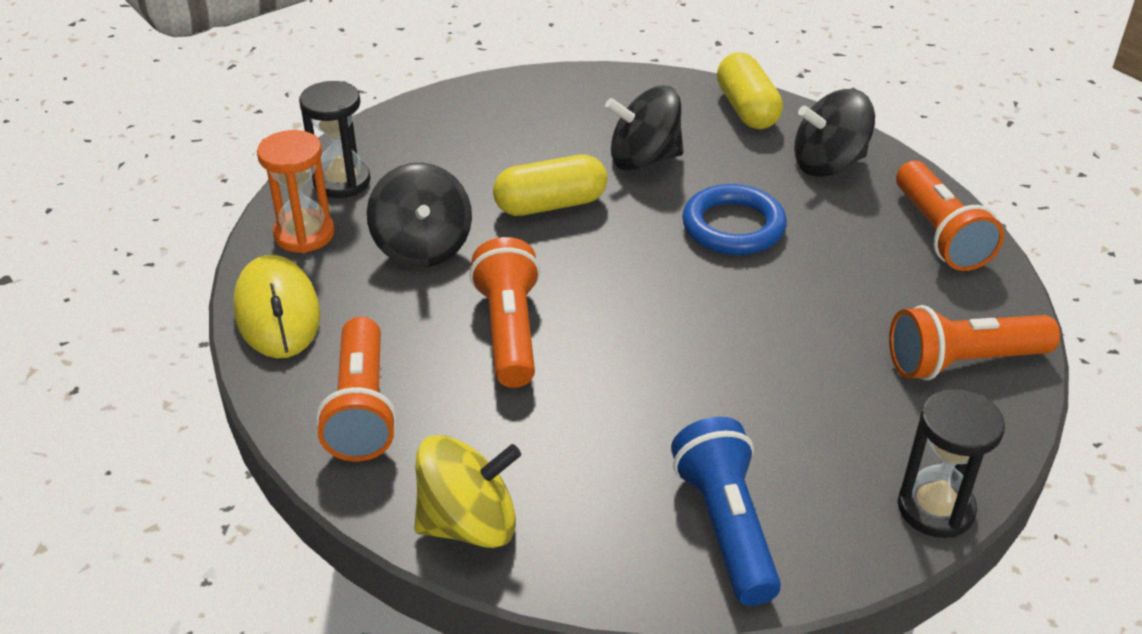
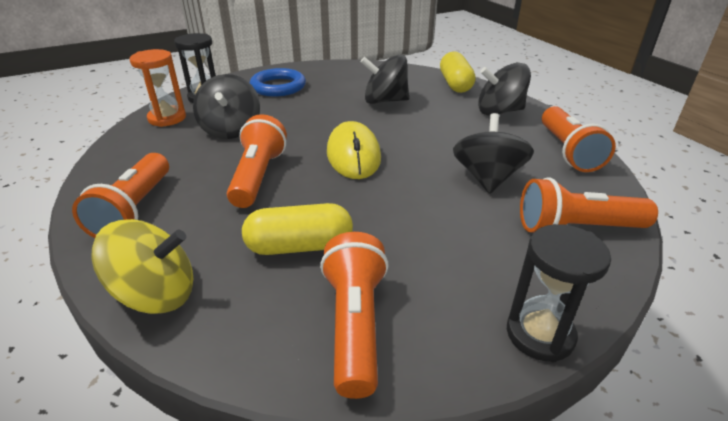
camera: 10 degrees right, 5 degrees down
yellow mouse [233,255,320,358] -> yellow mouse moved to [327,121,381,179]
yellow capsule [493,154,607,216] -> yellow capsule moved to [242,203,353,255]
blue flashlight [671,417,781,606] -> orange flashlight [320,232,389,399]
blue ring [682,184,787,255] -> blue ring moved to [250,68,306,97]
none -> black spinning top [453,113,534,194]

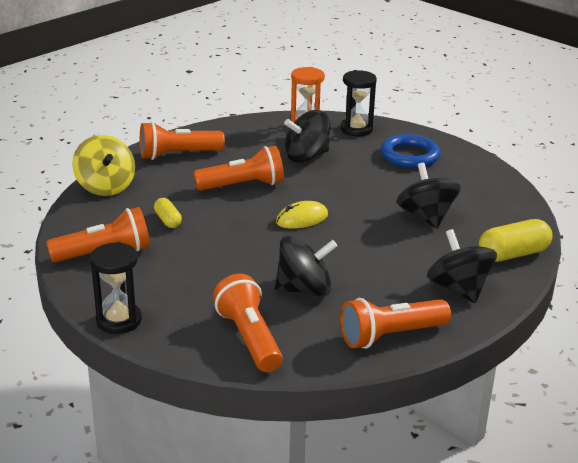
camera: 70 degrees right, 5 degrees down
yellow capsule [242,203,353,255] -> yellow capsule [154,198,182,228], size x0.57
yellow mouse [327,121,381,179] -> yellow mouse [276,201,328,229], size x0.66

